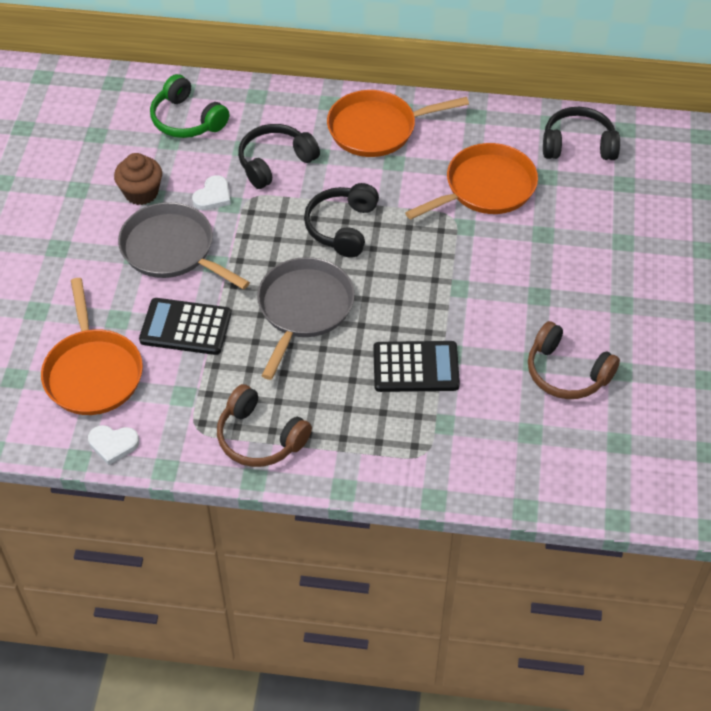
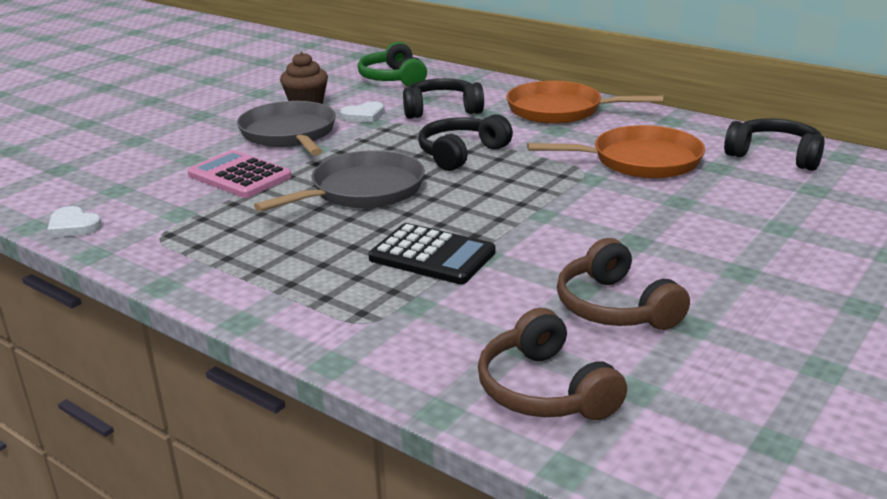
camera: 30 degrees right, 25 degrees down
orange pan [41,278,143,415] -> none
black calculator [139,298,231,355] -> pink calculator [188,150,292,198]
brown headphones [217,384,312,467] -> brown headphones moved to [478,308,627,420]

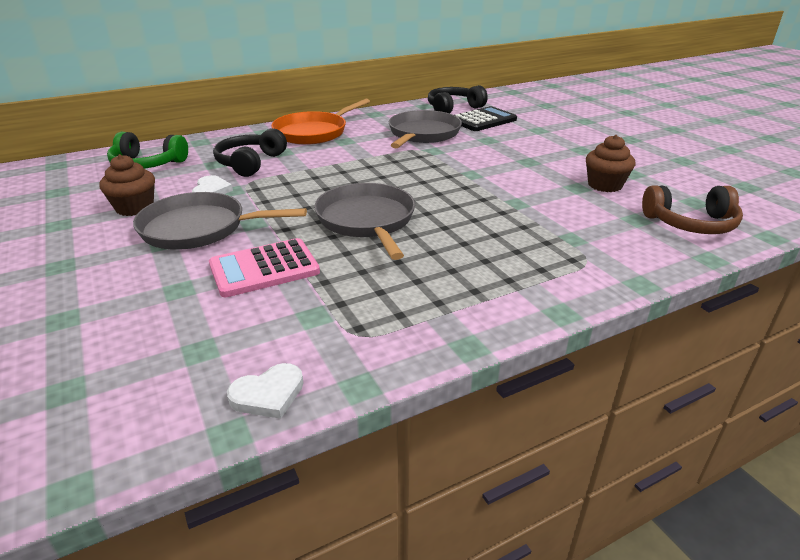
camera: 65 degrees left, 5 degrees up
black calculator [368,223,496,284] -> black calculator moved to [455,106,517,131]
black headphones [418,114,513,171] -> none
orange pan [527,125,705,178] -> grey pan [389,110,462,148]
brown headphones [557,238,690,330] -> brown cupcake [586,135,635,192]

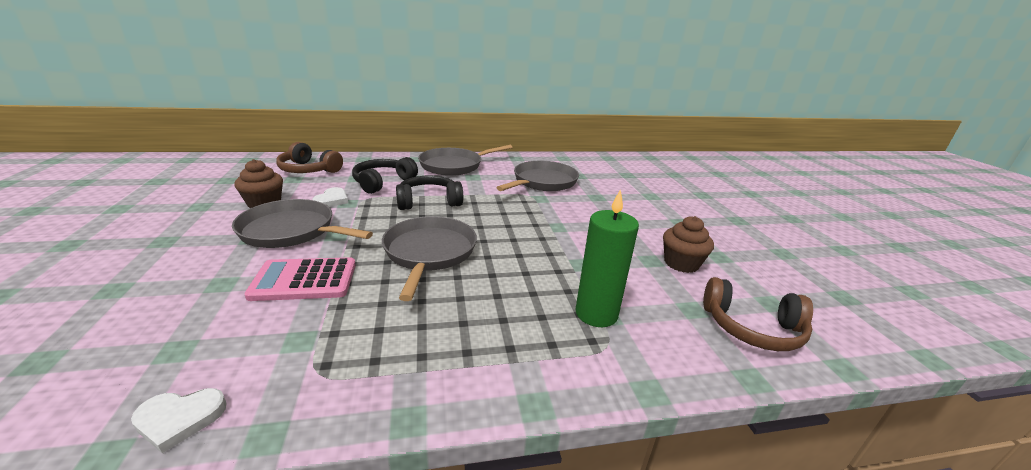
camera: 15 degrees right, 5 degrees down
green headphones [107,132,188,169] -> brown headphones [276,142,343,173]
orange pan [271,99,370,145] -> grey pan [418,145,513,176]
black headphones [428,85,488,114] -> black headphones moved to [396,176,463,210]
black calculator [455,106,517,131] -> none
none -> green candle [576,189,639,327]

